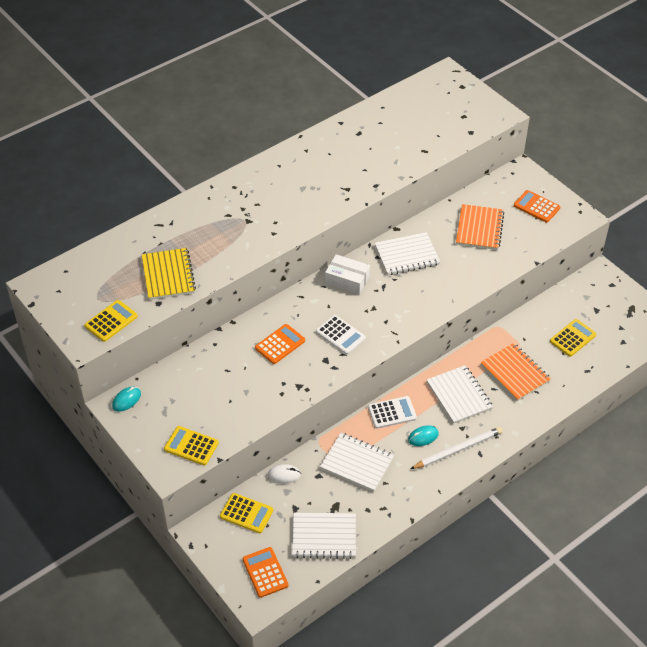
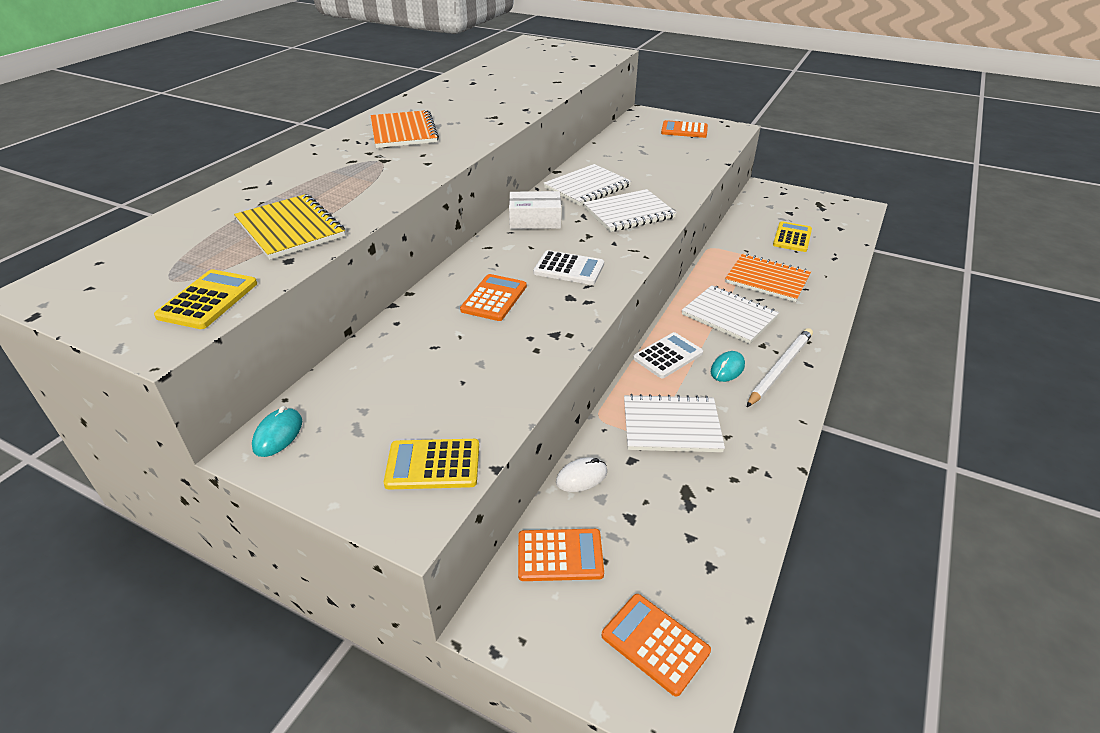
camera: 25 degrees left, 10 degrees down
yellow calculator [220,493,273,533] -> orange calculator [518,529,604,581]
white notebook [292,513,356,559] -> white notebook moved to [583,189,677,232]
orange notebook [456,204,504,250] -> orange notebook moved to [371,110,439,148]

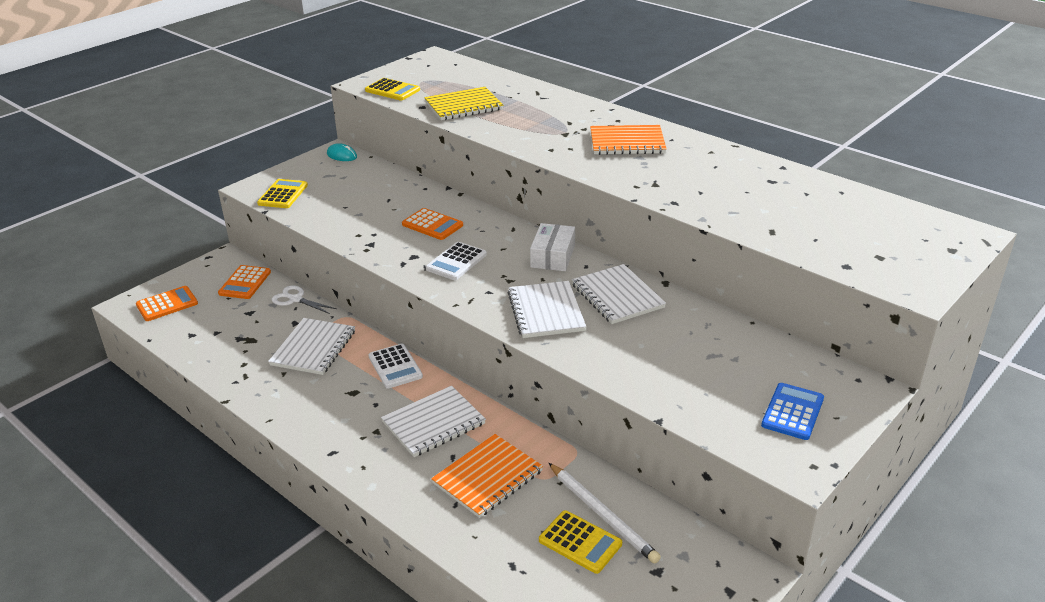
camera: 105 degrees right, 5 degrees down
white mouse [556,457,607,492] -> white scissors [272,285,337,314]
orange calculator [661,120,708,138] -> blue calculator [761,383,824,440]
turquoise mouse [711,351,745,382] -> none
white pencil [747,328,813,407] -> white pencil moved to [549,463,661,563]

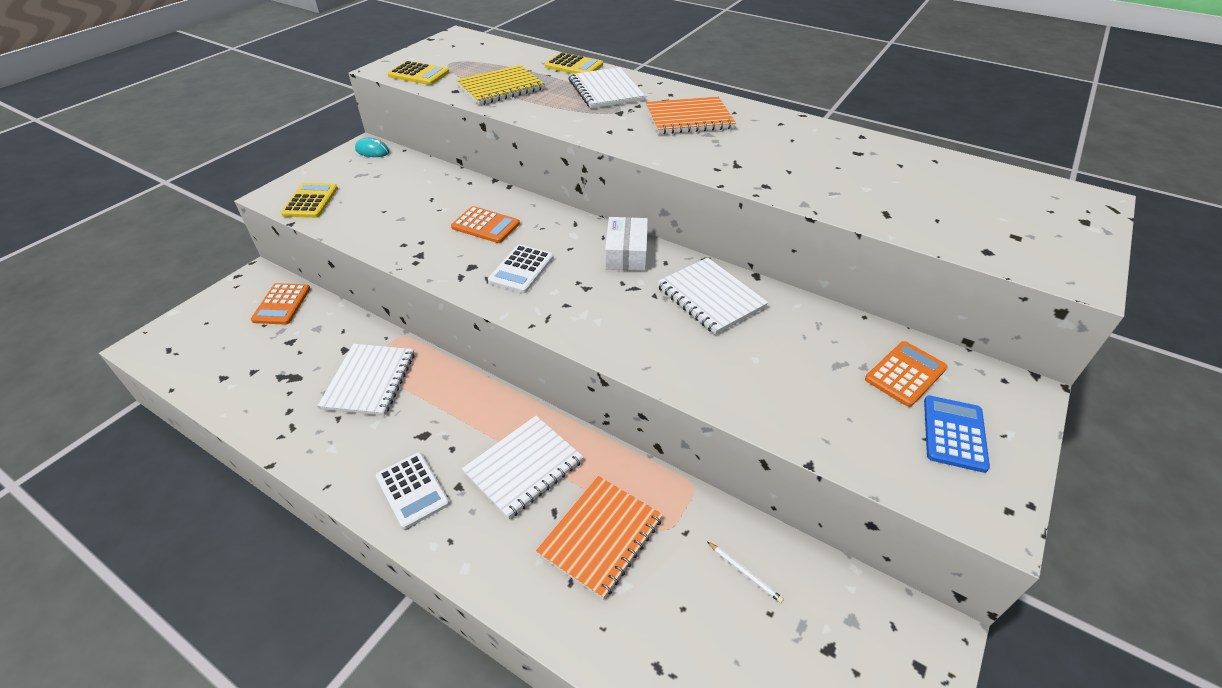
camera: 10 degrees left, 10 degrees up
orange calculator [136,286,198,321] -> orange calculator moved to [865,341,948,407]
white scissors [272,285,337,314] -> none
white calculator [368,344,423,389] -> white calculator moved to [376,453,450,529]
white notebook [508,281,586,338] -> white notebook moved to [569,67,645,108]
yellow calculator [539,510,622,574] -> yellow calculator moved to [545,52,603,74]
white pencil [549,463,661,563] -> white pencil [707,542,784,603], size x0.47

